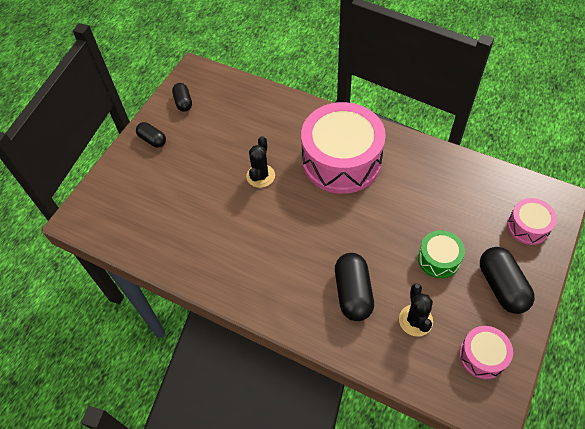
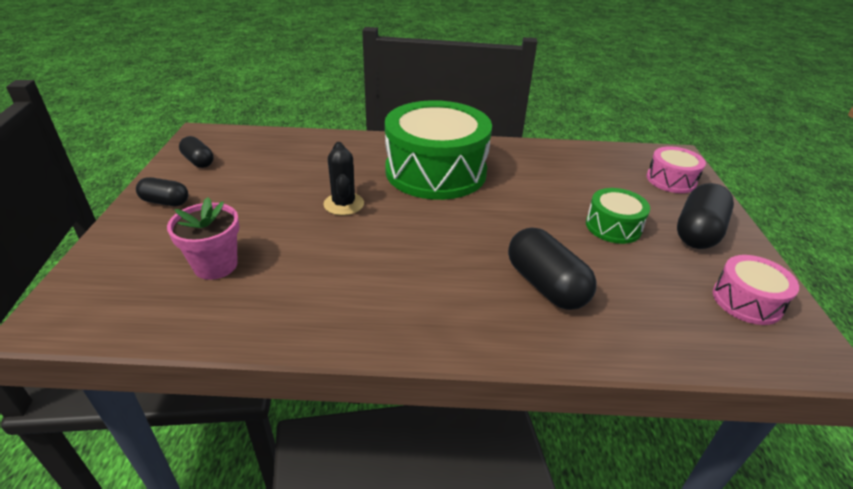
camera: 30 degrees left, 20 degrees down
pink drum [301,102,386,194] -> green drum [385,100,492,200]
black cactus [399,283,433,336] -> none
black capsule [480,247,535,314] -> black capsule turned 75 degrees clockwise [677,183,734,249]
none -> pink flower pot [167,197,239,280]

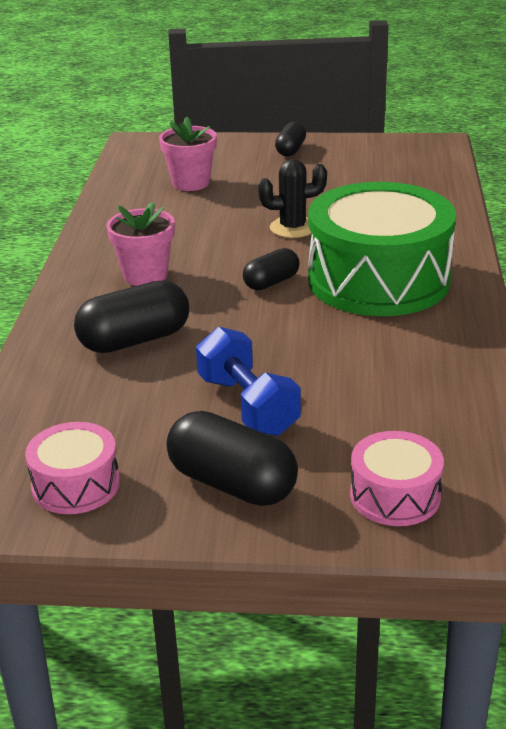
camera: 95 degrees right, 5 degrees down
black capsule [179,136,214,168] -> black capsule moved to [243,248,300,290]
green drum [586,188,650,244] -> blue dumbbell [196,327,301,436]
none -> pink flower pot [107,202,175,286]

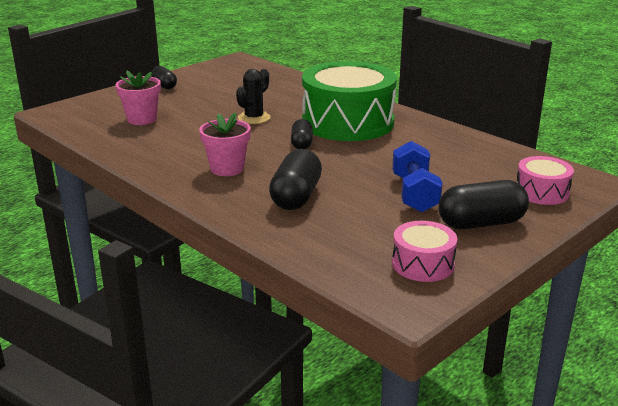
camera: 50 degrees left, 5 degrees down
blue dumbbell [196,327,301,436] -> blue dumbbell turned 75 degrees clockwise [392,141,443,213]

